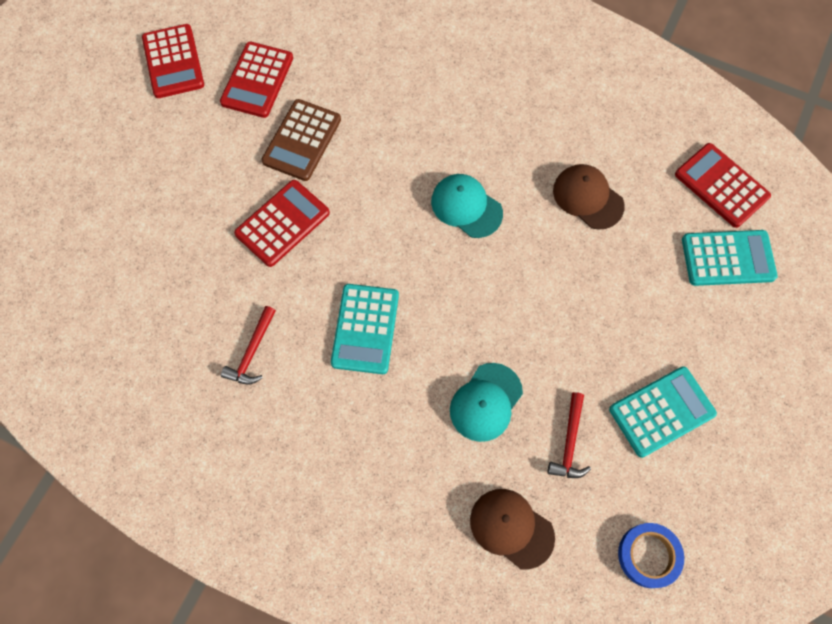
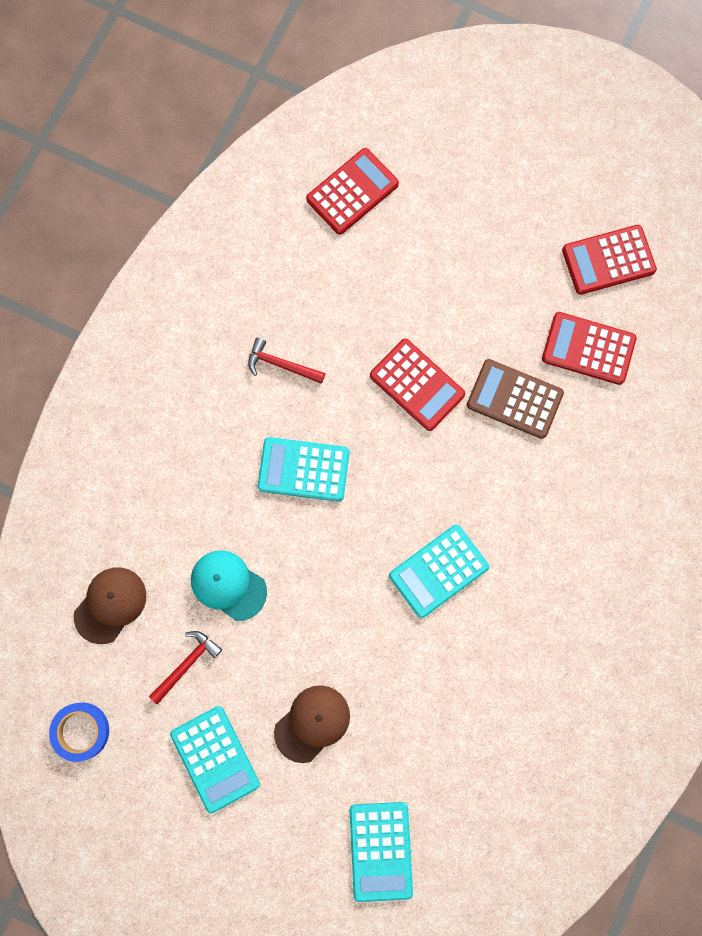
camera: 90 degrees right, 10 degrees up
turquoise cap [431,174,503,238] -> turquoise calculator [389,524,489,618]
red hammer [548,392,591,478] -> red hammer turned 120 degrees clockwise [149,631,222,704]
brown cap [553,164,625,230] -> brown cap moved to [274,685,350,763]
red calculator [675,143,771,228] -> red calculator moved to [306,148,399,235]

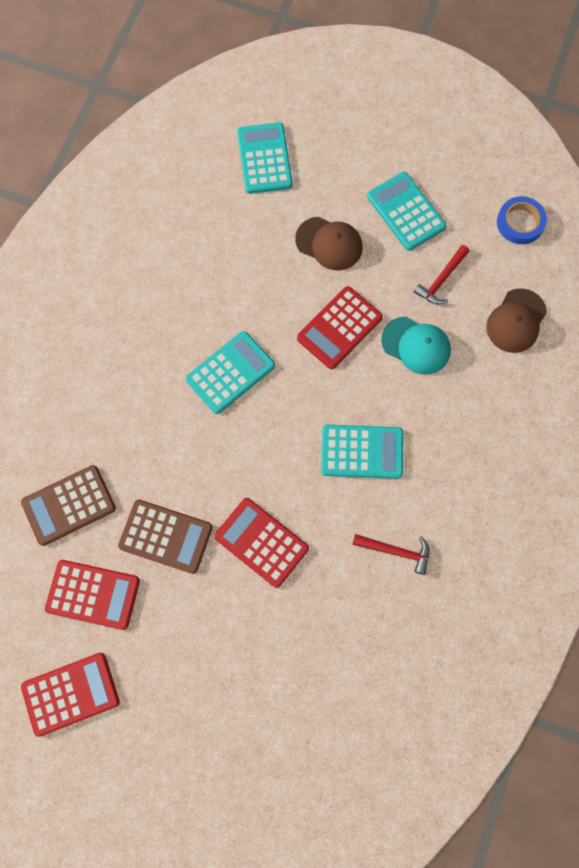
camera: 175 degrees right, 5 degrees down
brown cap [274,685,350,763] -> brown cap turned 105 degrees counterclockwise [295,217,362,271]
red calculator [306,148,399,235] -> red calculator moved to [297,286,383,369]
none -> brown calculator [21,465,116,546]

